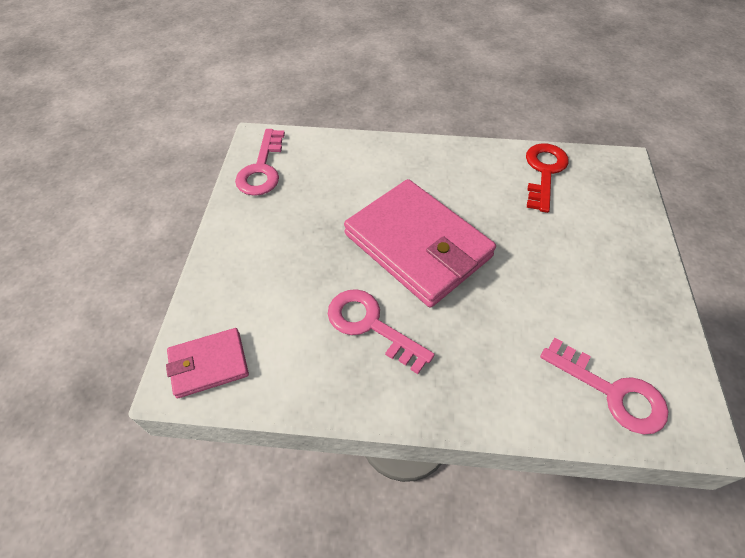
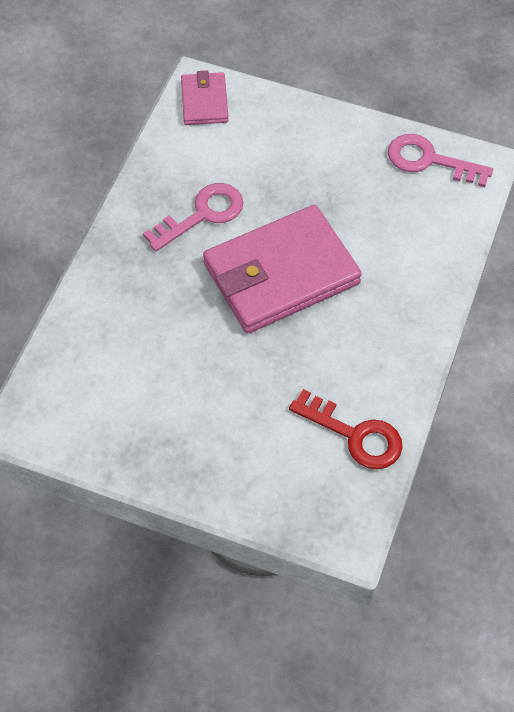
camera: 105 degrees right, 5 degrees up
pink key [540,338,668,434] -> none

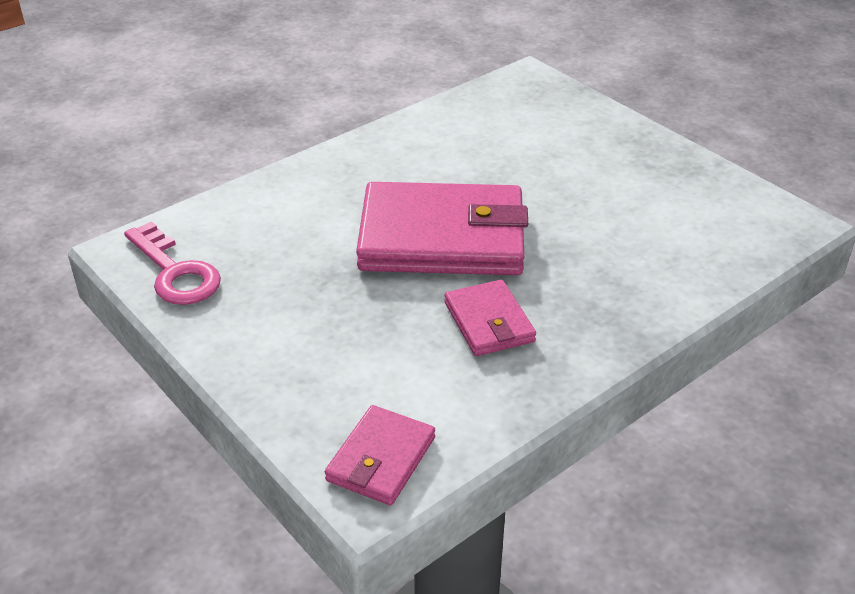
camera: 150 degrees left, 20 degrees down
pink key [143,183,244,252] -> pink wallet [444,280,536,356]
red key [289,389,403,469] -> none

